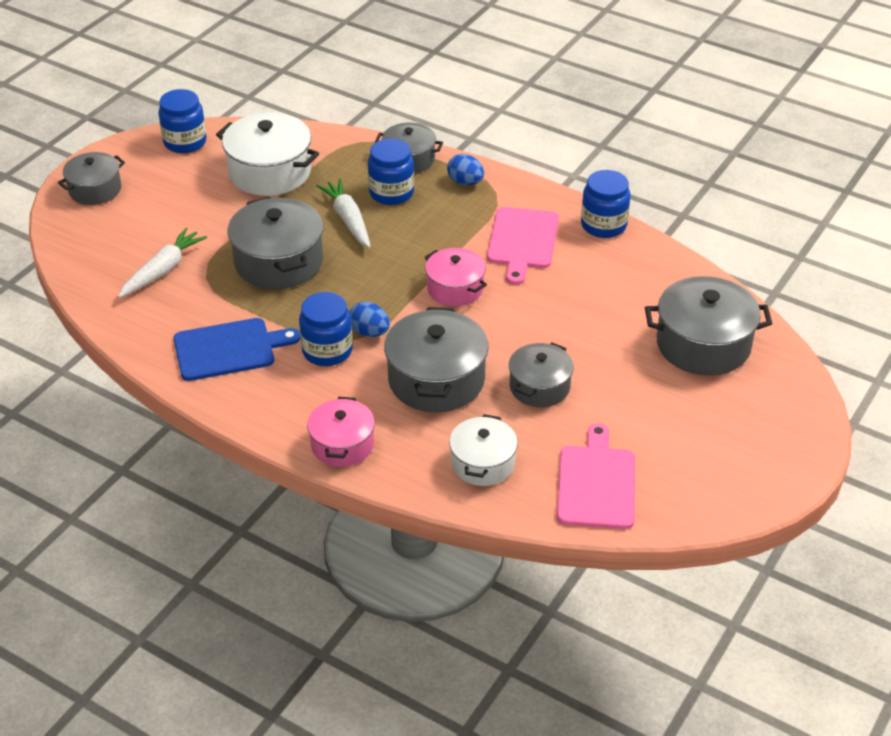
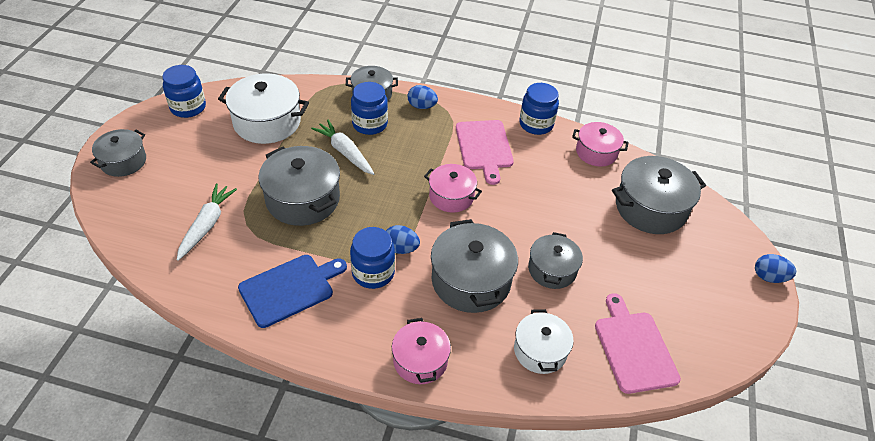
camera: 20 degrees left, 5 degrees up
none -> pink pot [572,122,629,167]
none -> blue egg [755,254,796,283]

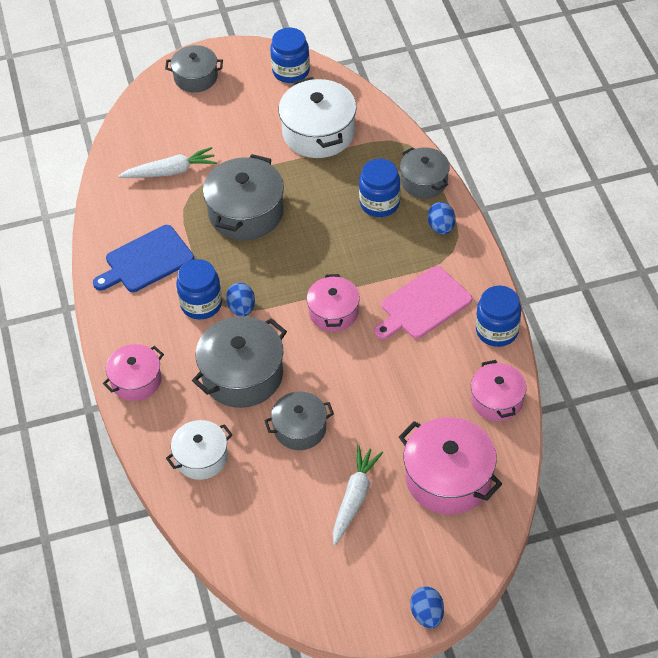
camera: 65 degrees right, 5 degrees up
blue cutting board [238,255,347,328] -> blue cutting board turned 120 degrees clockwise [93,225,194,292]
white carrot [311,120,375,175] -> white carrot moved to [333,445,383,545]
pink cutting board [595,293,681,394] -> none
grey pot [612,156,706,234] -> pink pot [399,417,502,515]

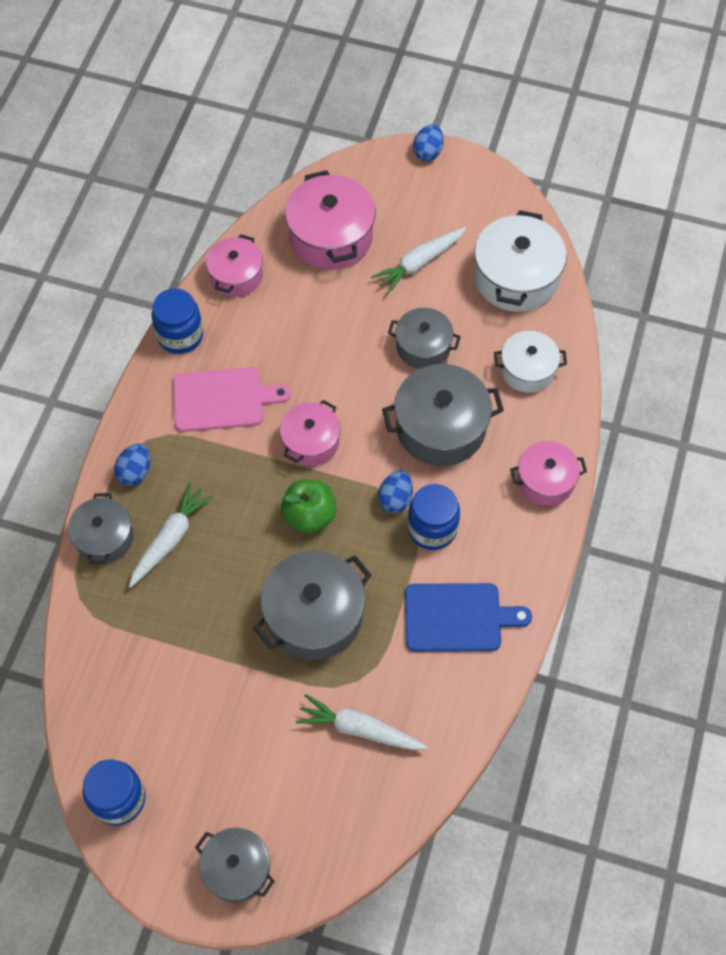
camera: 150 degrees left, 10 degrees up
white pot [279,77,356,158] -> white pot moved to [474,210,567,312]
blue jar [359,159,401,217] -> white carrot [129,483,213,588]
none -> green apple [281,480,336,534]

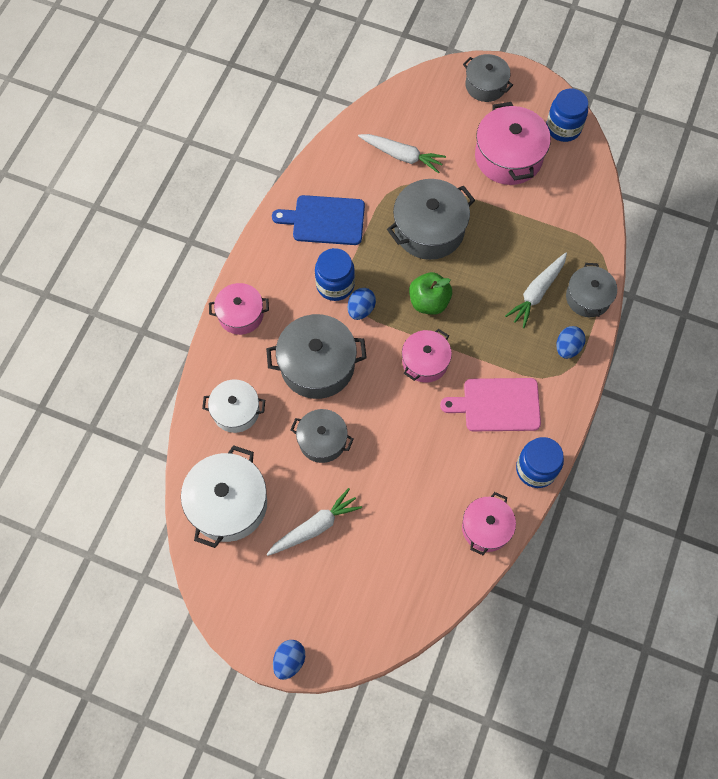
camera: 175 degrees left, 5 degrees up
pink pot [285,170,375,270] -> pink pot moved to [475,102,551,185]

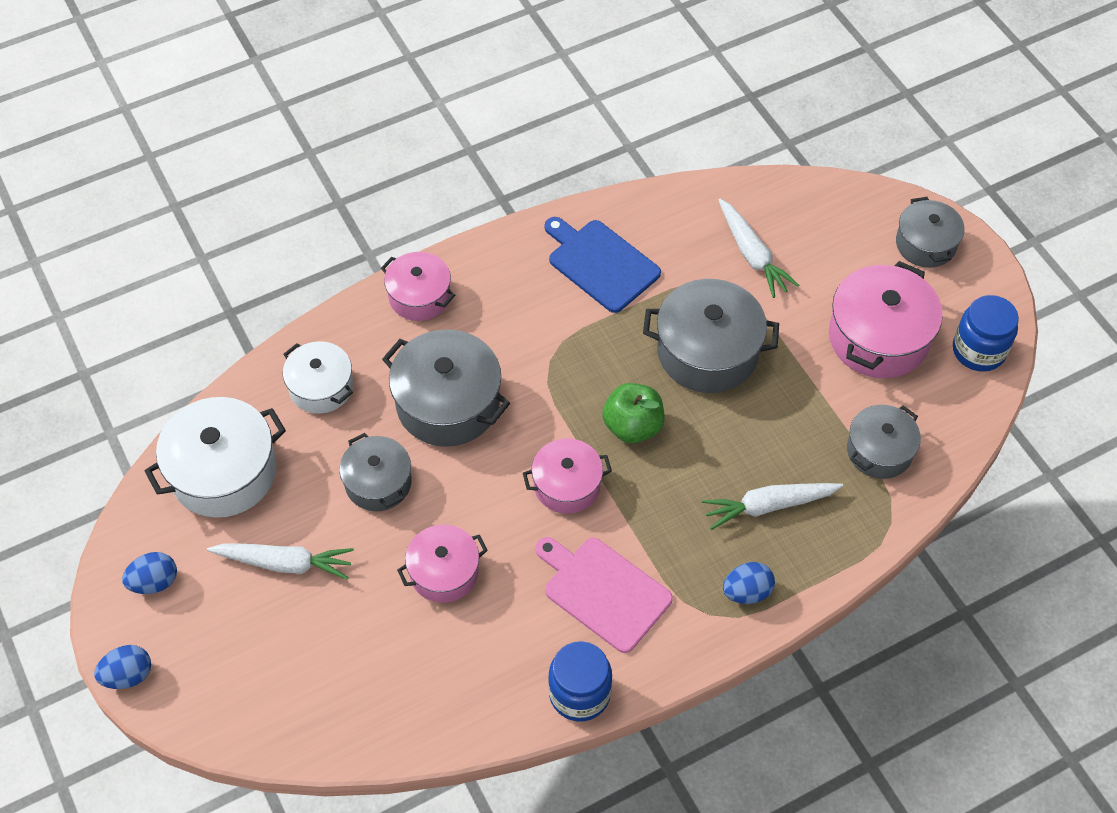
camera: 40 degrees right, 10 degrees down
blue jar [315,248,355,301] -> none
blue egg [348,288,376,320] -> blue egg moved to [122,552,177,594]
pink pot [462,492,516,555] -> pink pot moved to [397,525,488,603]
grey pot [566,263,617,317] -> grey pot moved to [847,405,921,479]

